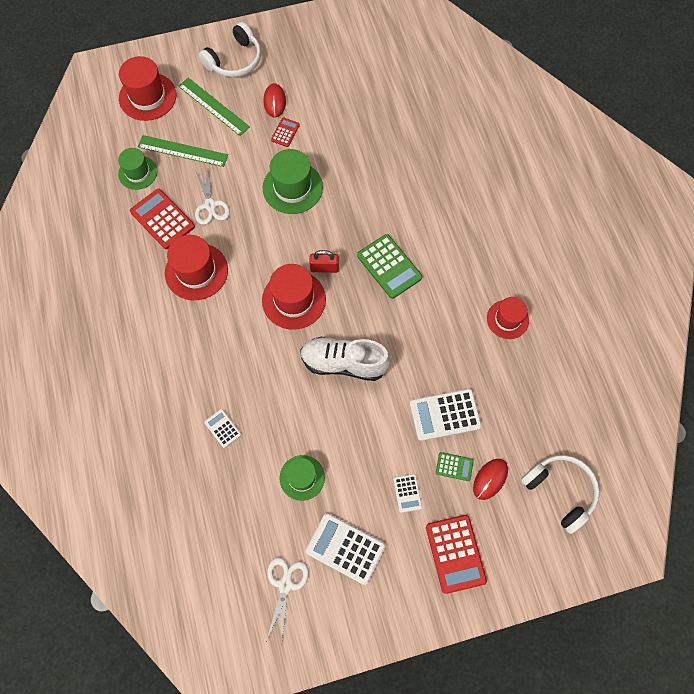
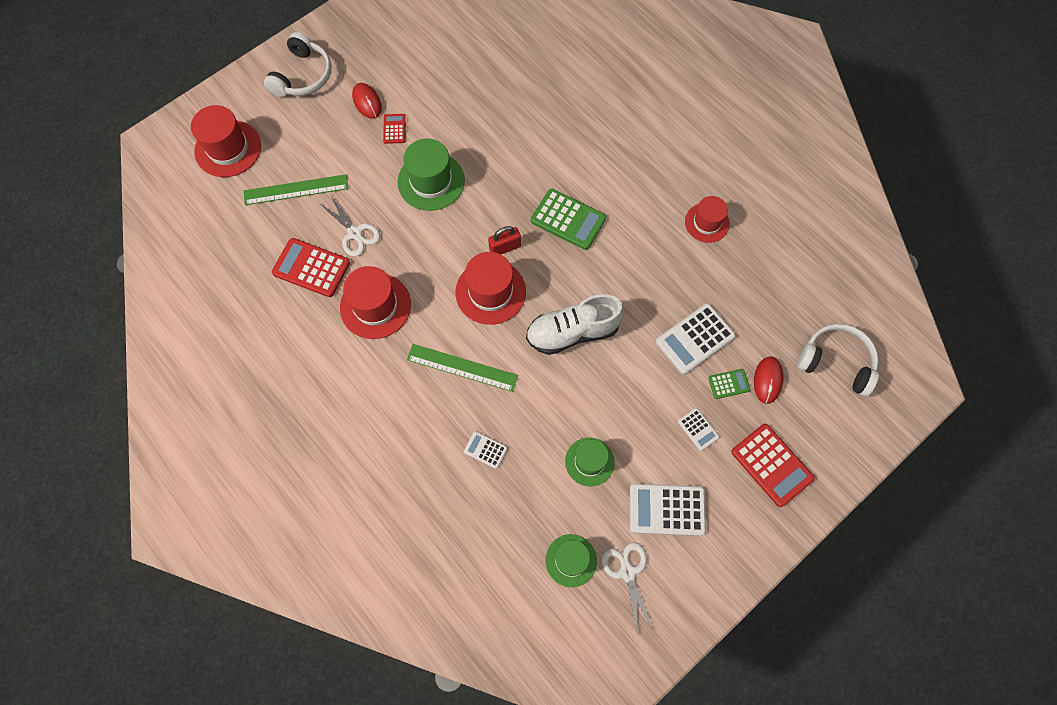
camera: 25 degrees left, 0 degrees up
green hat [118,148,157,190] -> green hat moved to [545,534,597,587]
green ruler [178,78,250,136] -> green ruler moved to [407,344,518,392]

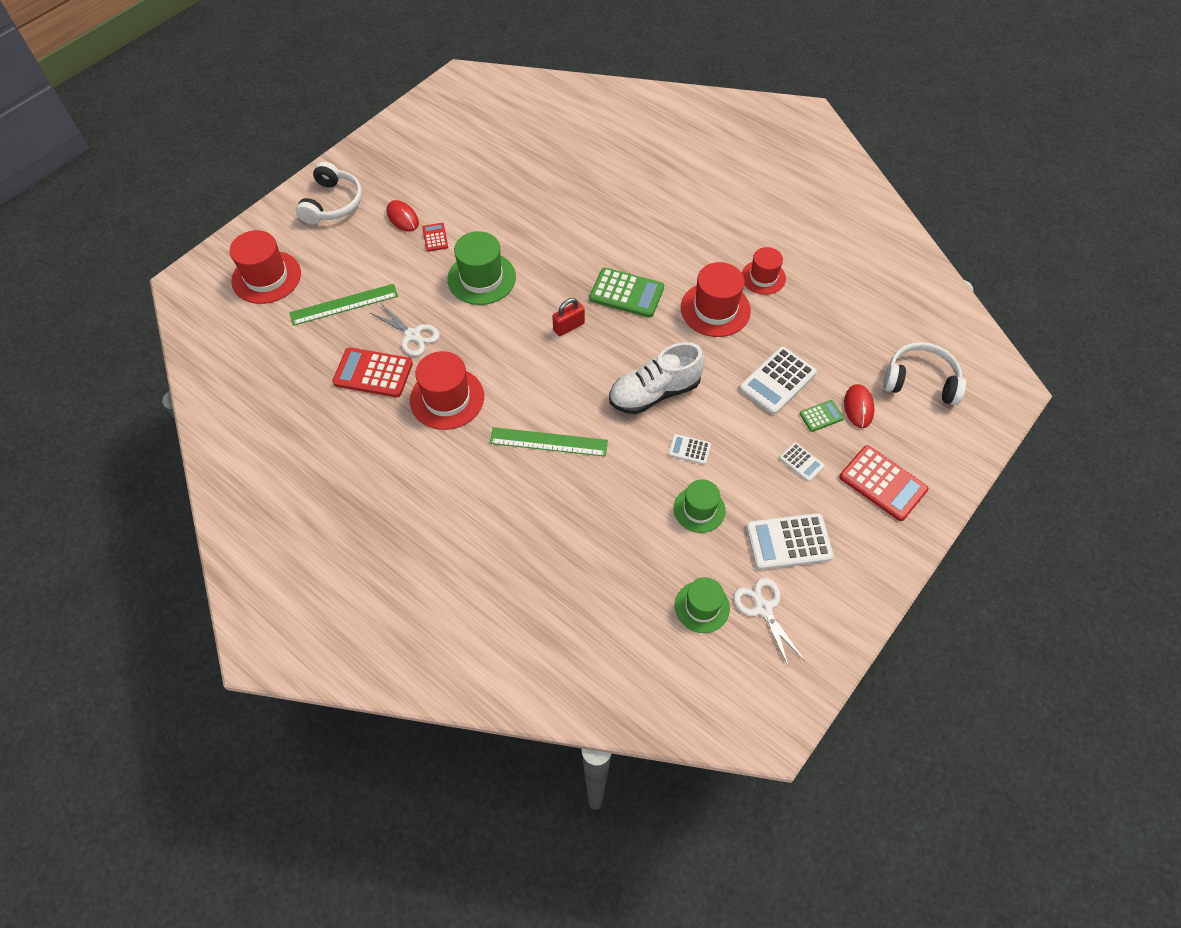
camera: 10 degrees left, 10 degrees down
red hat [455,252,526,325] -> red hat moved to [681,262,751,337]
white calculator [464,431,507,469] -> white calculator moved to [668,434,711,465]

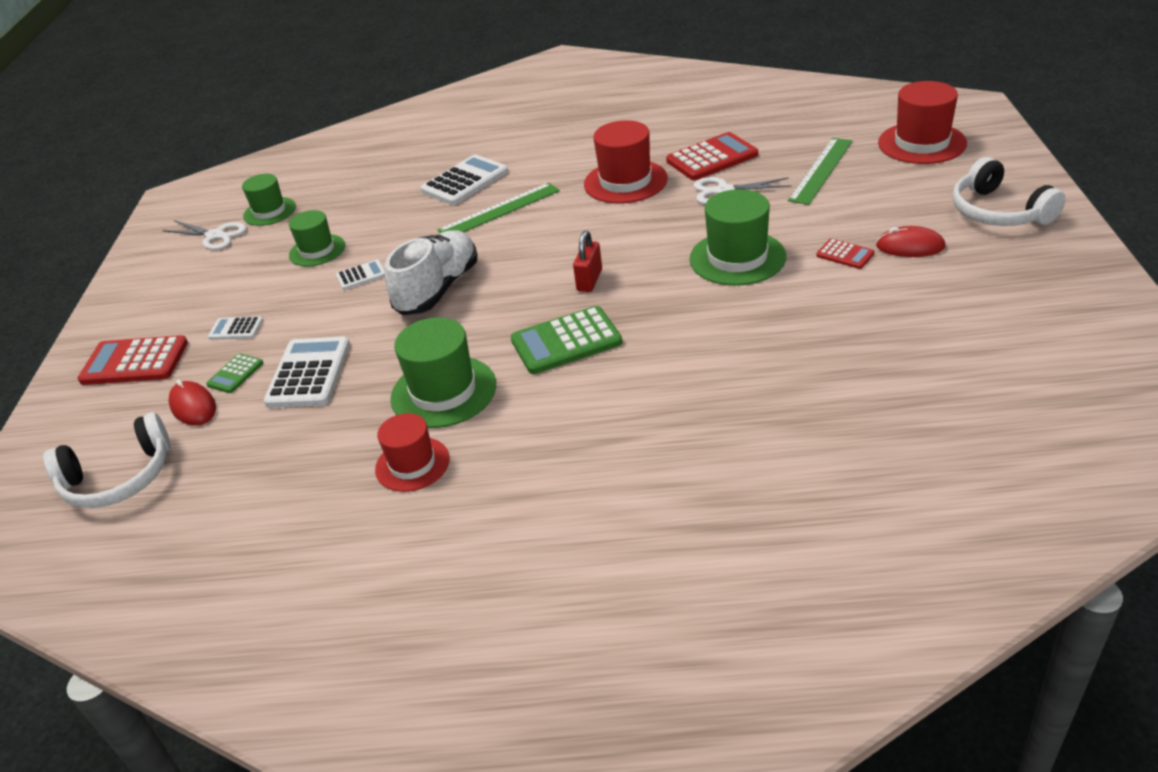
camera: 145 degrees right, 20 degrees down
red hat [681,262,751,337] -> green hat [390,317,496,428]
white calculator [746,513,834,570] -> white calculator moved to [421,155,508,205]

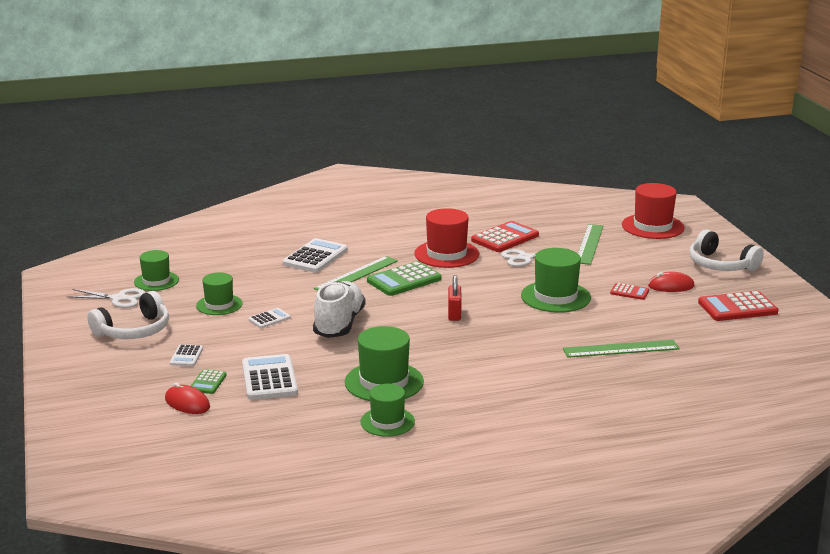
camera: 20 degrees left, 15 degrees down
white headphones [43,413,171,508] -> white headphones moved to [87,291,169,339]
red calculator [77,335,188,385] -> red calculator moved to [698,291,778,321]
white calculator [208,316,263,340] -> white calculator turned 75 degrees counterclockwise [170,344,203,366]
red hat [375,413,450,492] -> green hat [360,384,415,437]
green calculator [511,306,622,374] -> green calculator moved to [367,261,442,296]
none -> green ruler [563,340,680,358]

